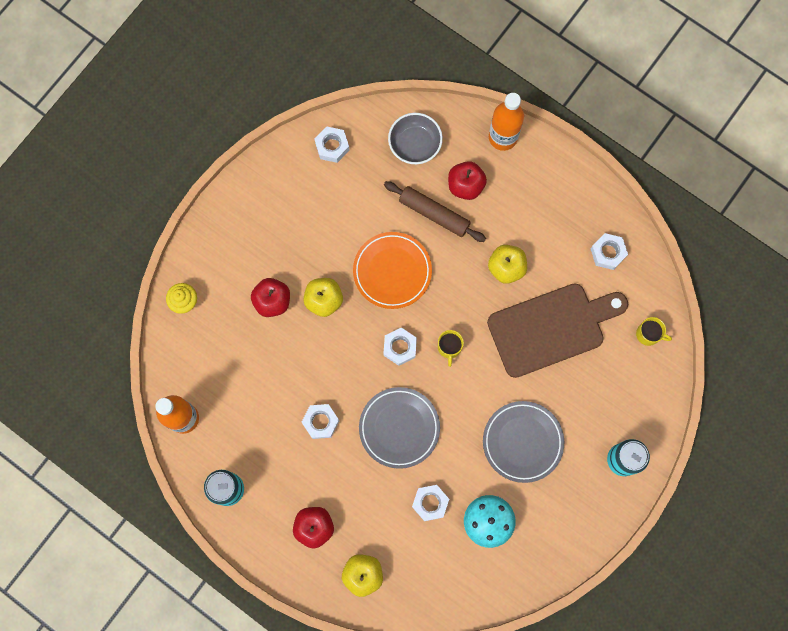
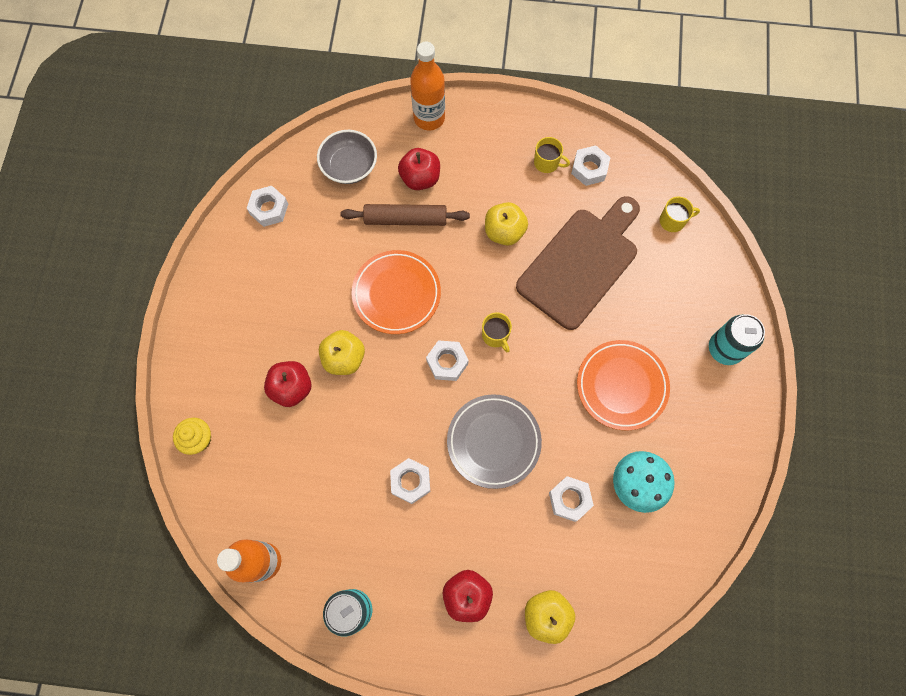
camera: 30 degrees left, 5 degrees down
grey plate [483,401,564,483] -> orange plate [577,340,670,430]
none -> yellow mug [534,137,570,173]

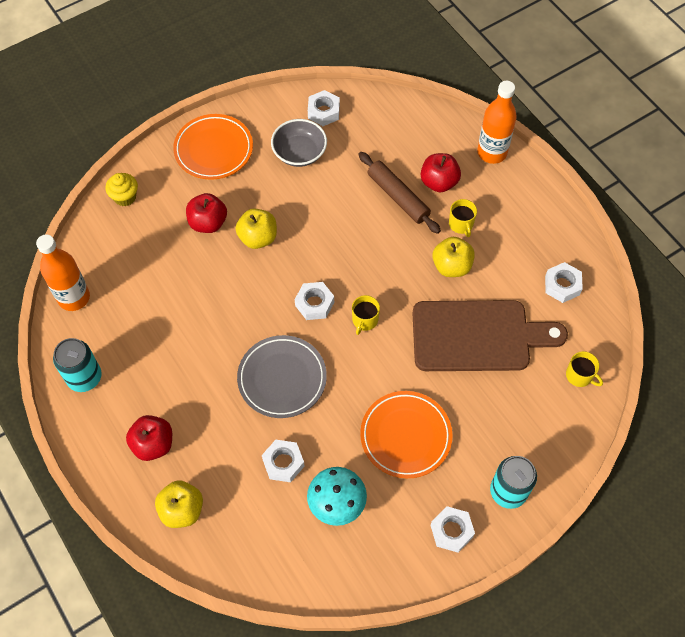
camera: 50 degrees right, 10 degrees down
grey bowl [317,130,377,184] -> grey bowl moved to [271,119,327,167]
orange plate [352,250,441,334] -> orange plate moved to [173,114,253,180]
white nut [390,458,430,504] -> white nut moved to [430,506,475,552]
yellow mug [534,137,570,173] -> yellow mug moved to [449,199,477,237]

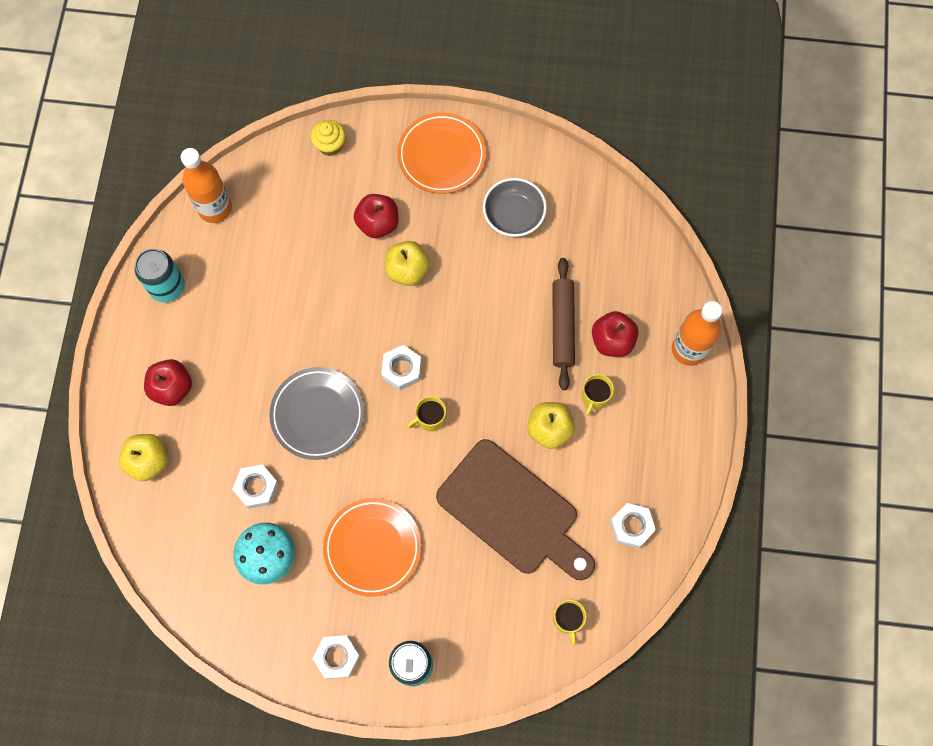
camera: 40 degrees right, 10 degrees up
white nut [308,90,340,126] -> none

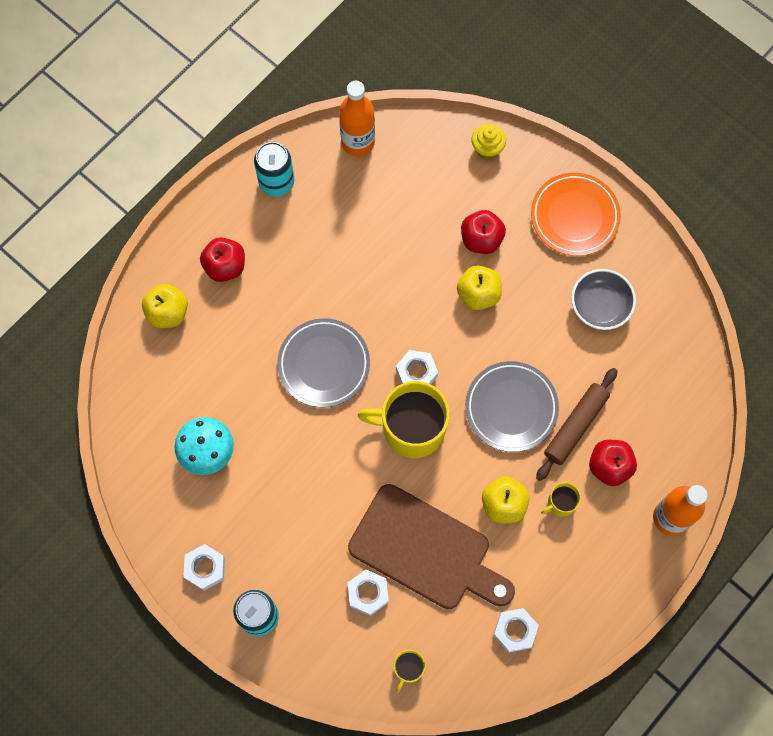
camera: 35 degrees right, 0 degrees up
white nut [232,464,279,509] -> white nut moved to [348,569,389,616]
orange plate [323,498,422,597] -> none
yellow mug [407,396,446,432] -> yellow mug [358,381,450,458], size x2.18
brown cutting board [436,439,595,580] -> brown cutting board turned 45 degrees counterclockwise [348,484,515,609]
none -> grey plate [465,361,559,452]

